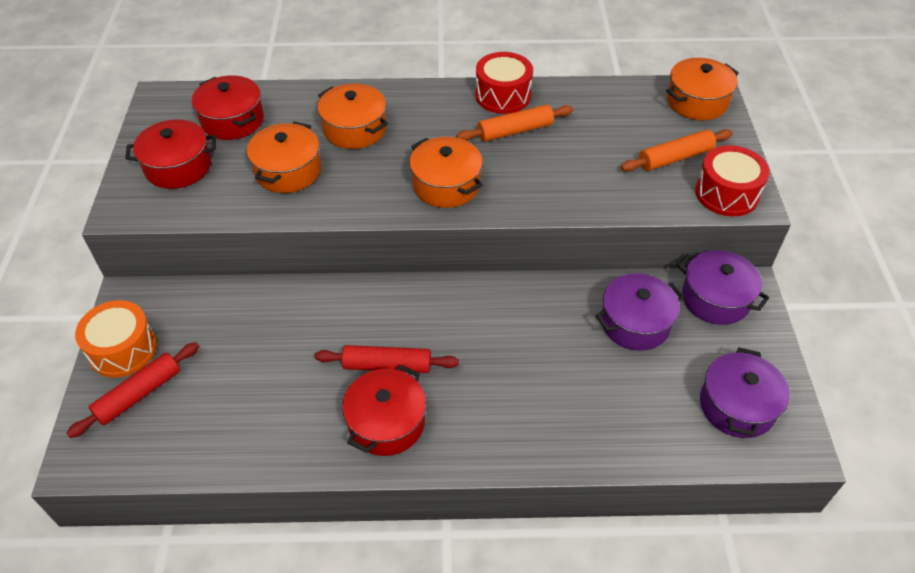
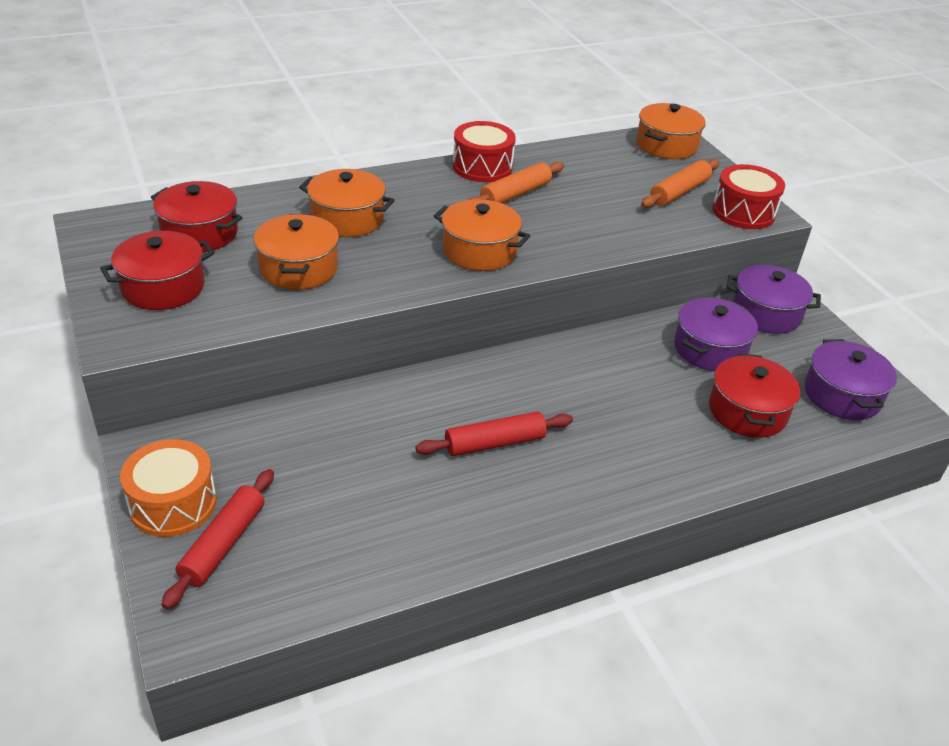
camera: 25 degrees left, 10 degrees down
red pot [342,365,426,456] -> red pot moved to [709,353,800,438]

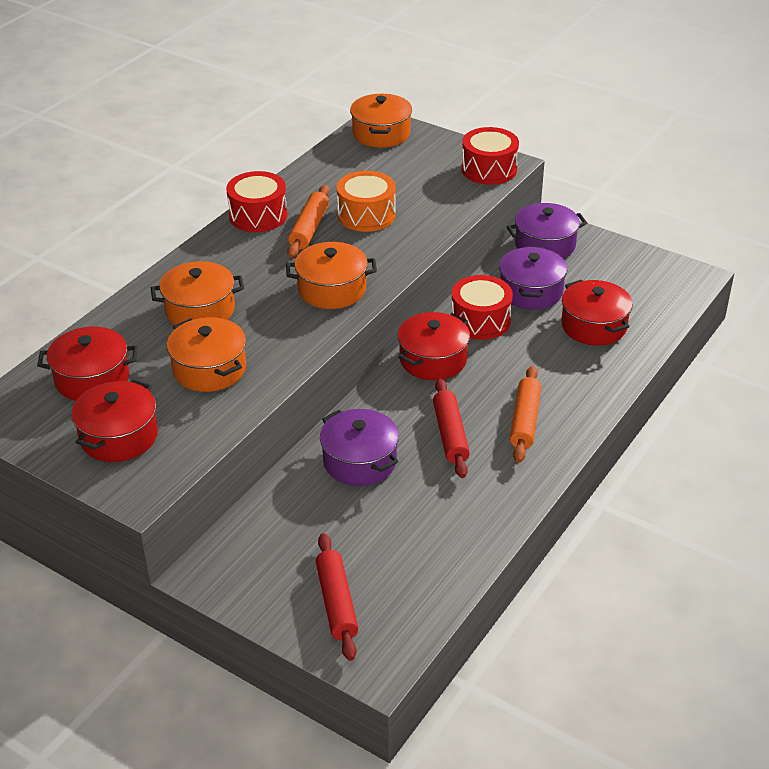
camera: 30 degrees left, 0 degrees up
orange drum [120,439,217,537] -> orange drum moved to [336,171,396,232]
red rolling pin [415,411,573,456] -> red rolling pin turned 45 degrees counterclockwise [433,378,470,478]
orange rolling pin [641,159,720,208] -> orange rolling pin moved to [510,366,541,463]
purple pot [805,339,897,420] -> purple pot moved to [320,409,399,486]
none -> red pot [398,312,470,380]
none -> red drum [451,275,513,340]

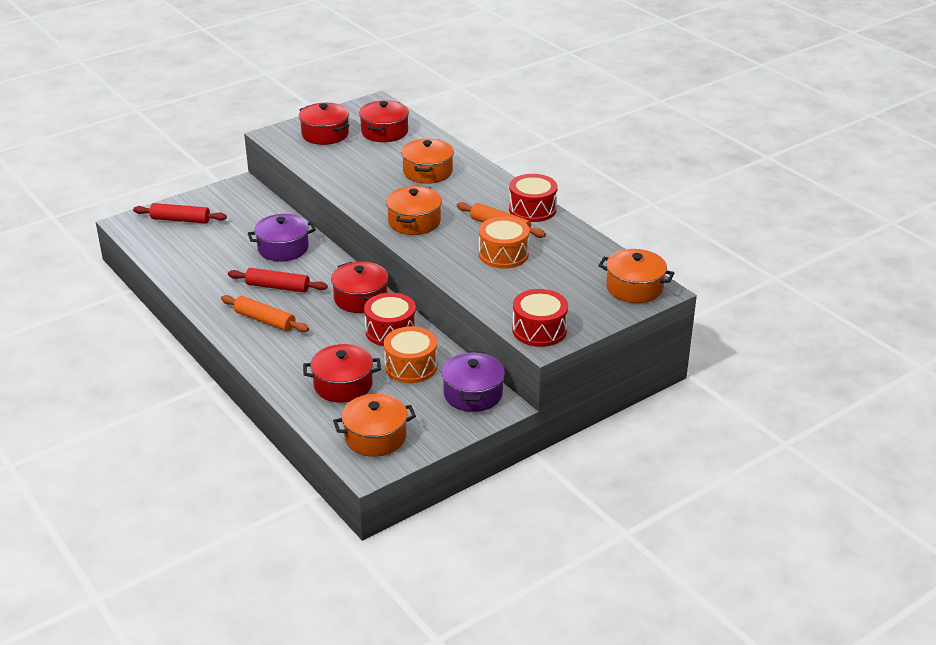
camera: 110 degrees right, 5 degrees down
orange pot [167,317,246,392] -> orange pot moved to [333,394,416,457]
purple pot [499,246,567,310] -> orange drum [384,326,438,383]

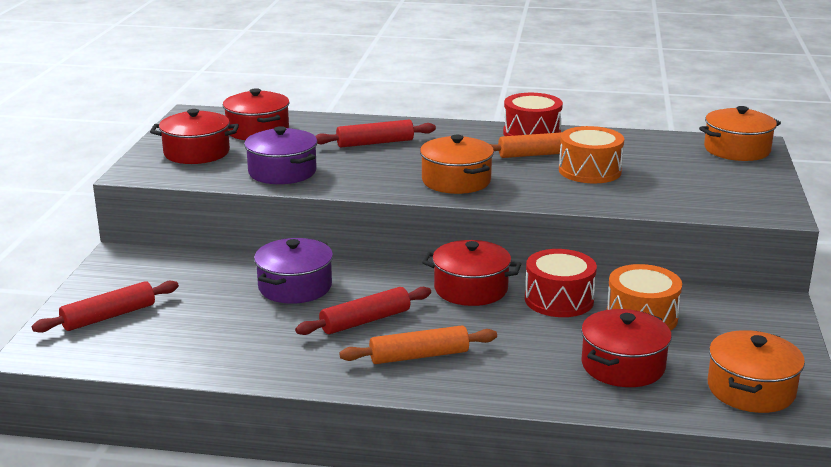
camera: 45 degrees left, 10 degrees down
orange pot [401,139,454,184] -> red rolling pin [315,120,436,148]
purple pot [442,351,505,412] -> purple pot moved to [244,126,317,184]
red drum [512,289,568,347] -> none

